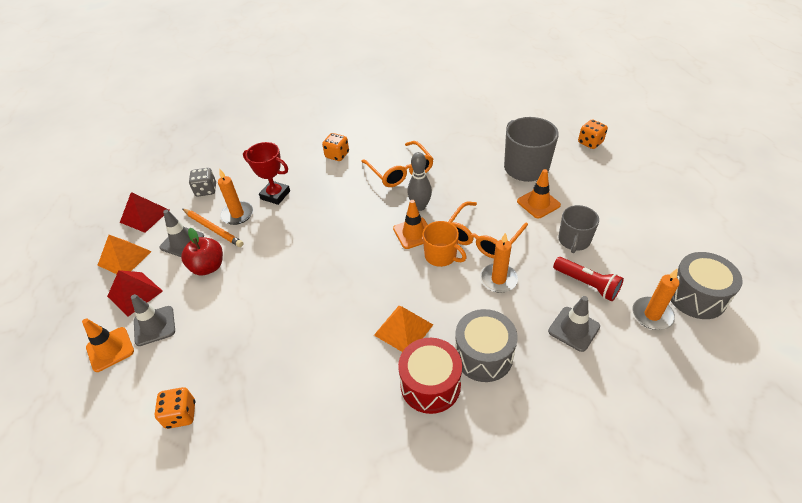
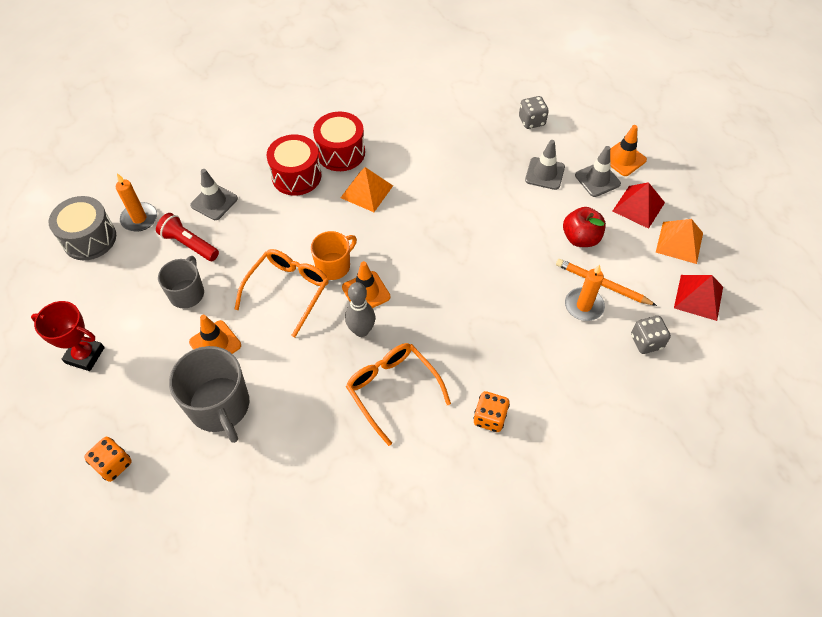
camera: 170 degrees right, 10 degrees up
orange dice [155,387,195,429] -> grey dice [519,96,549,129]
grey traffic cone [159,209,204,257] -> grey traffic cone moved to [525,140,565,190]
red trophy [243,142,290,205] -> red trophy moved to [31,301,105,371]
orange mug [422,221,467,267] -> orange mug turned 105 degrees clockwise [311,231,357,280]
grey drum [455,309,518,382] -> red drum [266,134,321,196]
orange candle [480,233,518,293] -> none

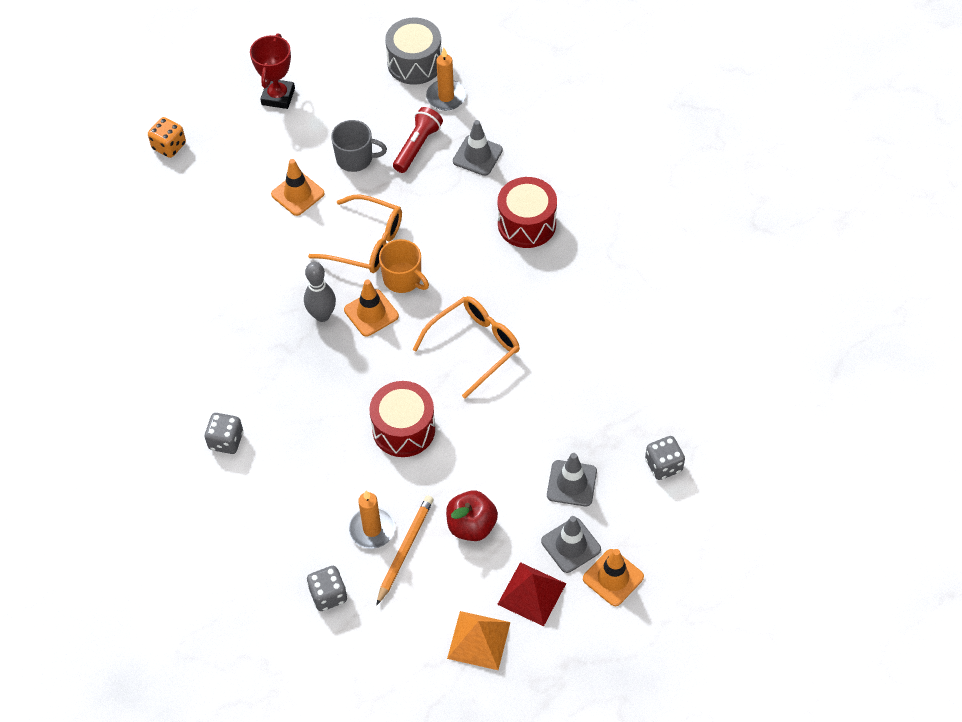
camera: 85 degrees right, 0 degrees up
grey mug [169,346,249,443] -> none
red drum [313,112,365,171] -> red drum moved to [369,381,435,457]
orange pyramid [341,167,393,212] -> none
orange glasses [346,343,451,446] -> orange glasses moved to [412,296,520,398]
orange dice [473,391,510,432] -> grey dice [204,413,243,454]
red pyramid [674,275,723,321] -> none

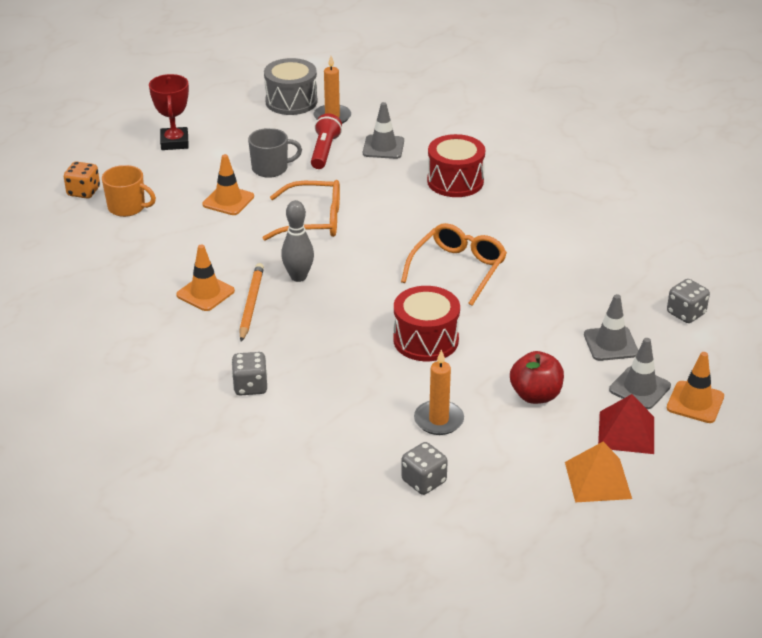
camera: 20 degrees left, 20 degrees down
orange traffic cone [344,280,399,337] -> orange traffic cone moved to [176,244,235,311]
orange pencil [376,495,434,606] -> orange pencil moved to [239,263,264,342]
orange mug [379,239,429,293] -> orange mug moved to [102,165,156,217]

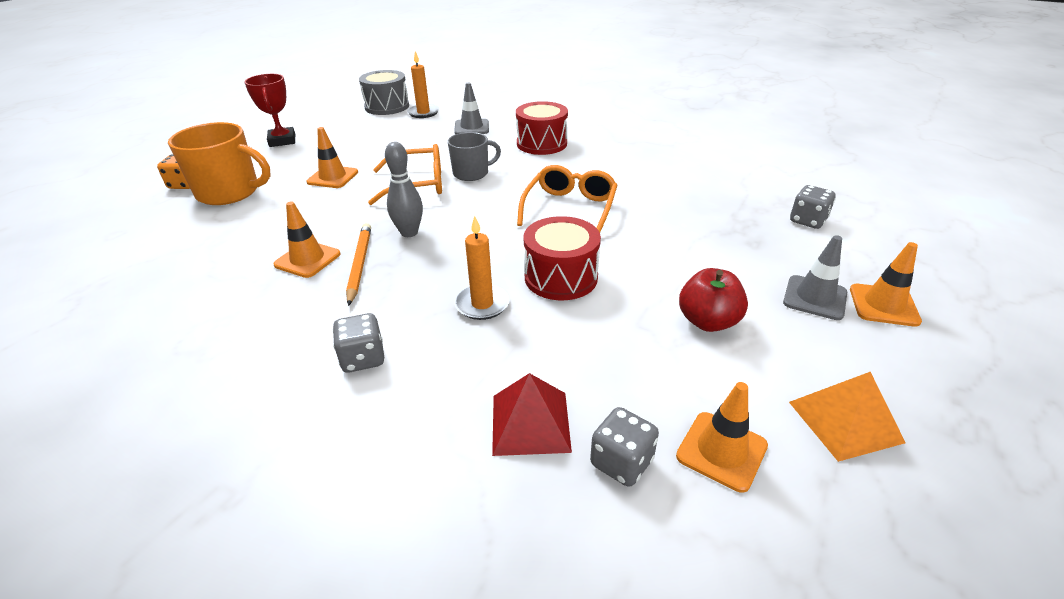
camera: 10 degrees left, 0 degrees up
orange mug [102,165,156,217] -> orange mug [168,122,271,205], size x1.61
grey mug [248,128,302,178] -> grey mug moved to [448,132,501,181]
red flashlight [311,113,342,169] -> none
orange candle [414,349,464,435] -> orange candle moved to [454,215,510,320]
grey traffic cone [584,294,639,361] -> none
red pyramid [598,394,654,454] -> red pyramid moved to [492,373,572,456]
none -> orange traffic cone [676,382,768,493]

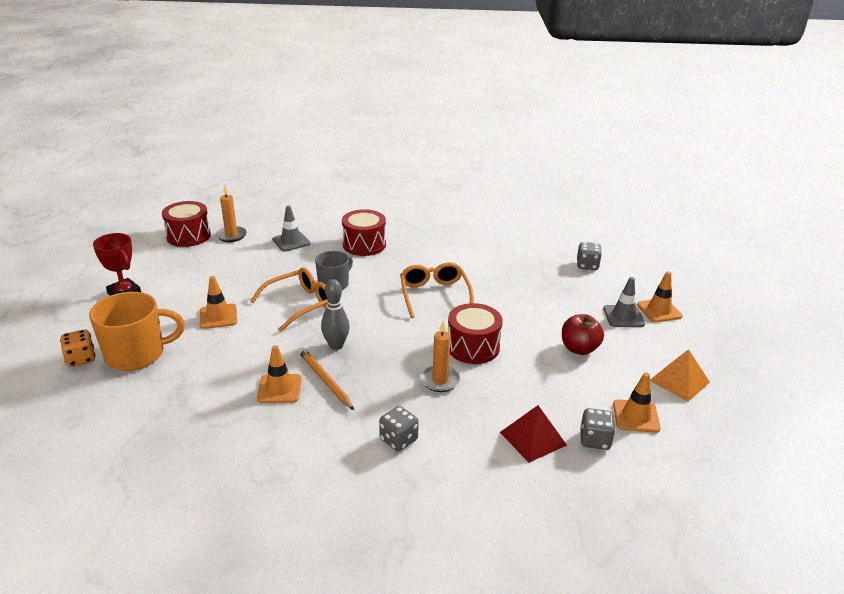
camera: 30 degrees left, 5 degrees down
grey drum [359,70,409,115] -> red drum [162,201,211,247]

